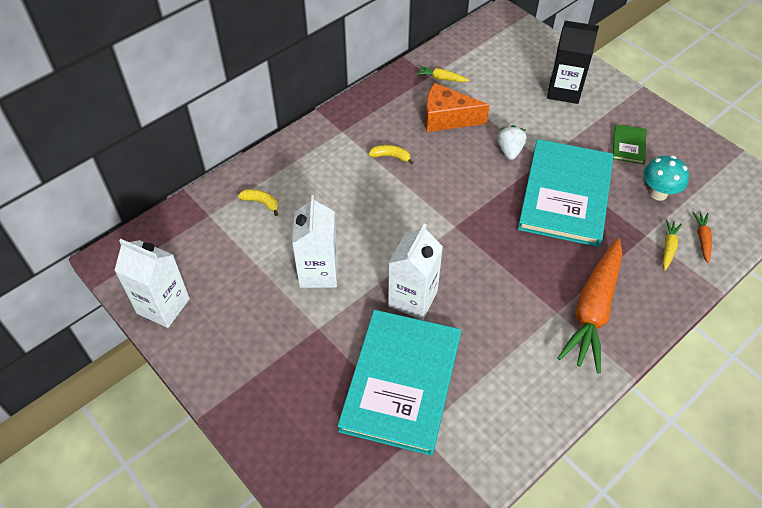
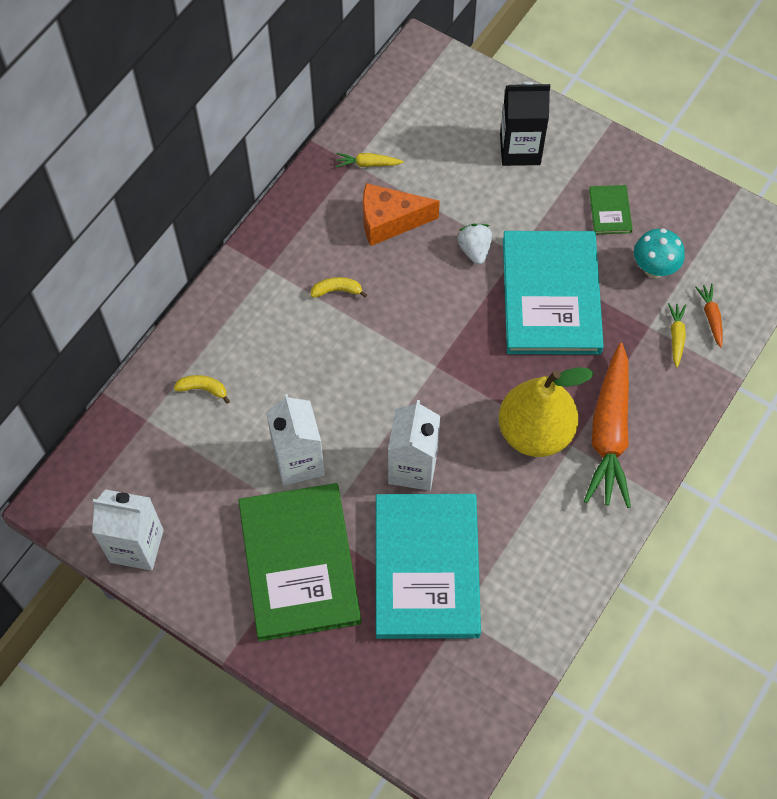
camera: 15 degrees left, 10 degrees up
none -> green book [239,483,361,641]
none -> yellow pear [499,367,594,457]

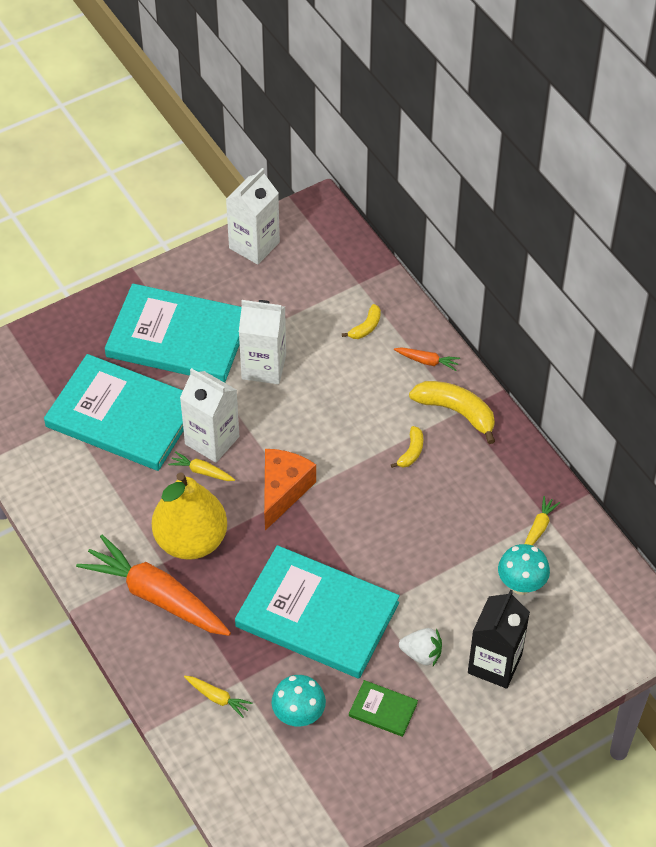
camera: 115 degrees right, 10 degrees down
green book [239,483,361,641] -> turquoise book [105,283,242,383]
orange cheese [363,183,440,246] -> orange cheese moved to [264,449,316,531]
white strawberry [457,224,492,265] -> white strawberry moved to [399,628,442,666]
orange carrot [695,284,723,348] -> orange carrot moved to [394,347,460,371]
none -> yellow carrot [168,451,235,481]
none -> yellow banana [409,381,495,444]
none -> turquoise mushroom [498,544,550,595]

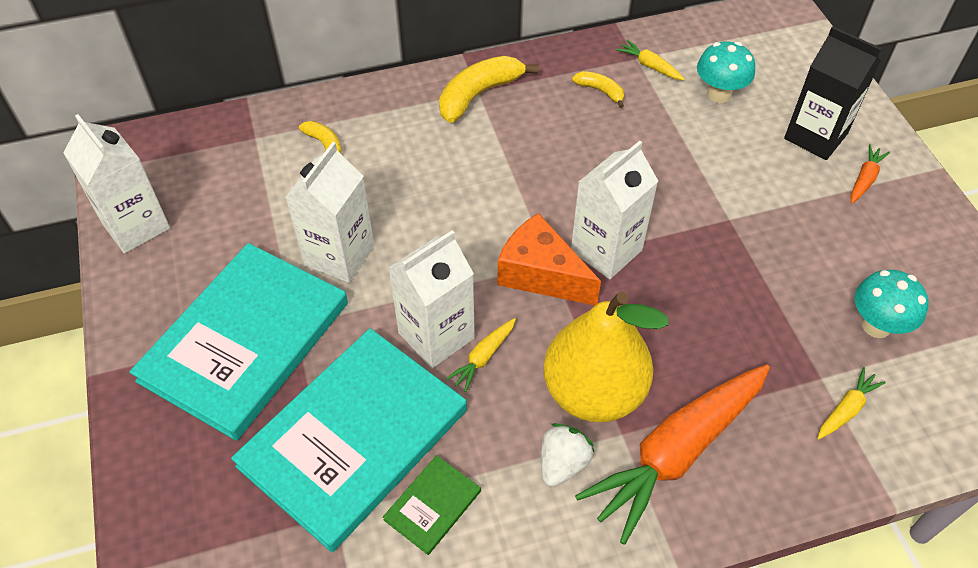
camera: 75 degrees left, 0 degrees up
turquoise book [235,545,400,679] -> none
green book [349,680,418,737] -> green book moved to [383,455,481,555]
yellow banana [391,426,423,468] -> yellow banana moved to [572,71,624,108]
orange carrot [394,347,460,371] -> orange carrot moved to [851,144,890,204]
white strawberry [399,628,442,666] -> white strawberry moved to [541,423,594,487]
none -> white carton [571,141,658,279]

